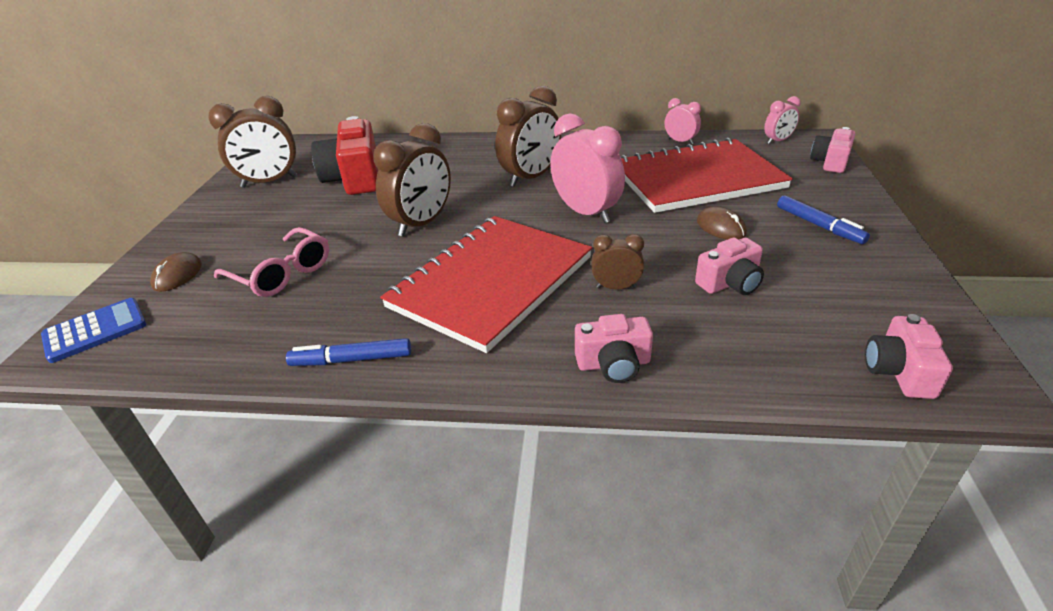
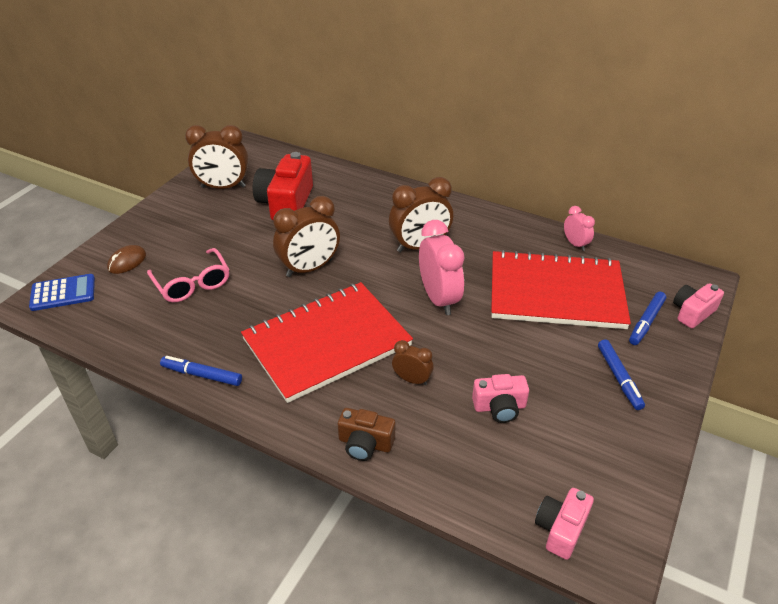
camera: 20 degrees right, 5 degrees up
pink camera [575,314,653,383] -> brown camera [338,408,395,461]
brown mouse [697,206,747,240] -> none
pink clock [764,96,801,144] -> none
none -> blue marker [629,292,666,345]

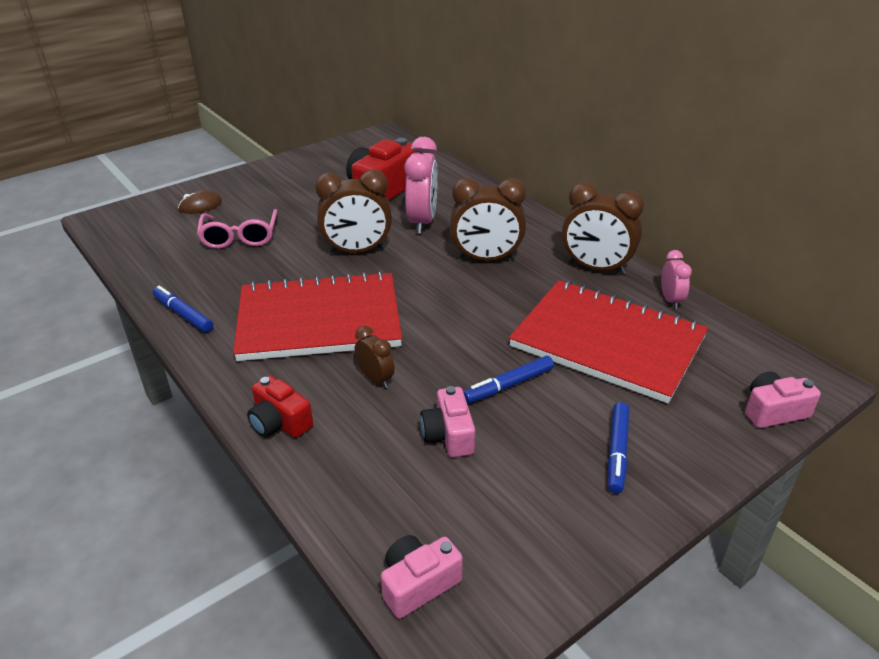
camera: 25 degrees right, 5 degrees down
blue calculator [29,274,95,311] -> none
brown clock [185,125,249,189] -> brown clock moved to [562,182,644,275]
brown camera [338,408,395,461] -> red camera [247,375,313,438]
pink clock [419,220,464,315] -> pink clock moved to [404,137,438,234]
pink camera [472,374,529,423] -> pink camera turned 60 degrees clockwise [420,386,475,457]
blue marker [629,292,666,345] -> blue marker moved to [464,356,554,403]

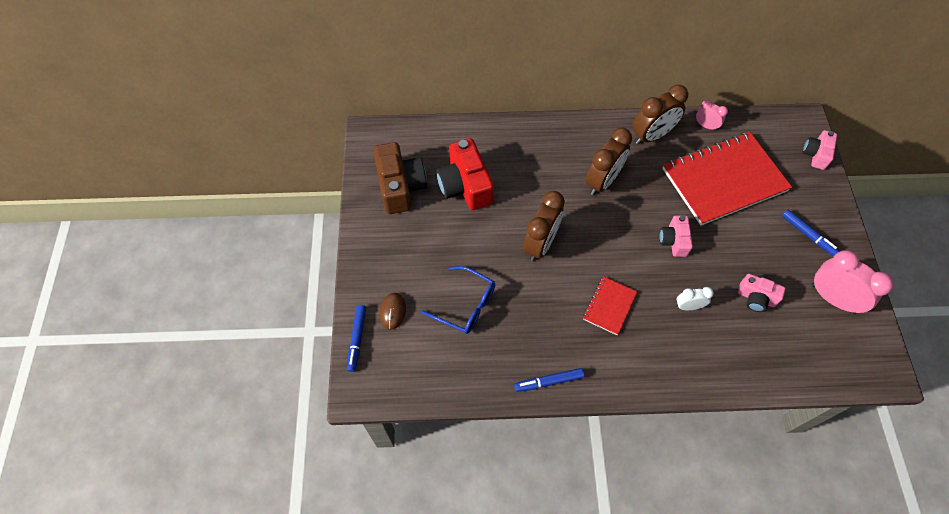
camera: 55 degrees left, 25 degrees up
pink glasses [197,209,277,249] -> blue glasses [421,266,495,334]
red notebook [233,271,402,361] -> red notebook [583,276,637,335], size x0.46
red camera [247,375,313,438] -> none
brown clock [355,326,395,388] -> white clock [677,287,714,310]
pink camera [381,535,463,619] -> pink camera moved to [659,216,693,257]
pink clock [404,137,438,234] -> pink clock moved to [812,250,893,313]
blue marker [464,356,554,403] -> blue marker moved to [347,305,366,372]
none -> brown camera [373,142,427,214]

